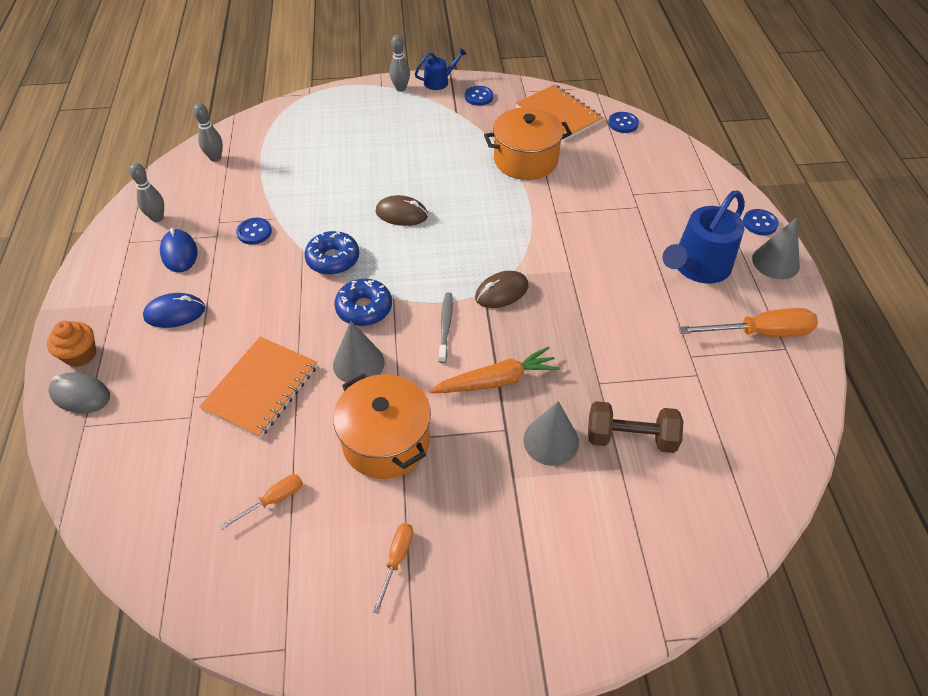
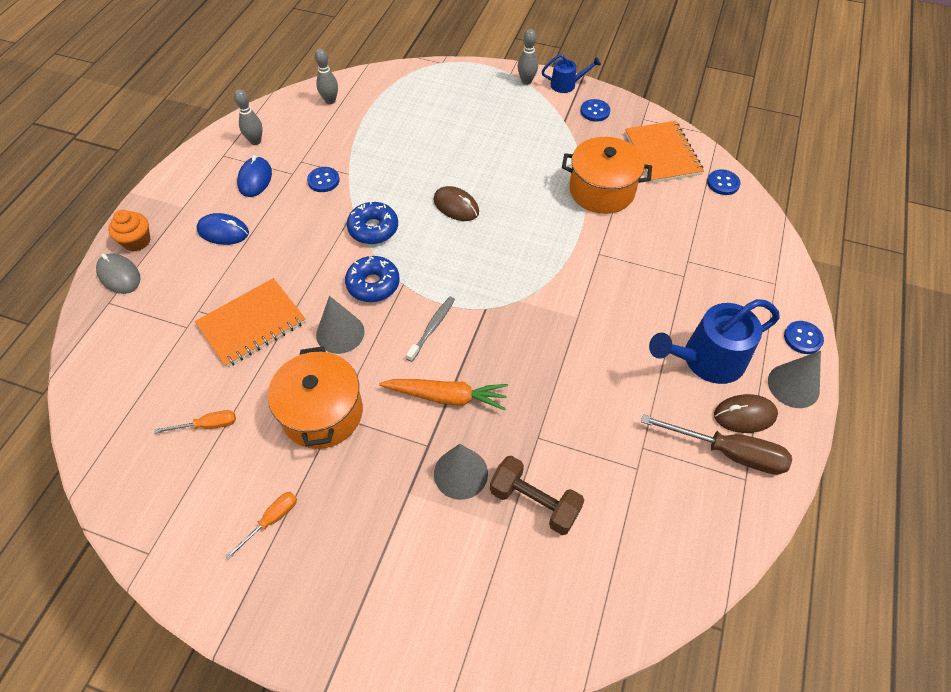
camera: 25 degrees right, 5 degrees up
brown mouse [475,271,528,308] -> brown mouse moved to [714,394,778,433]
orange screwdriver [679,308,818,337] -> brown screwdriver [641,414,792,475]

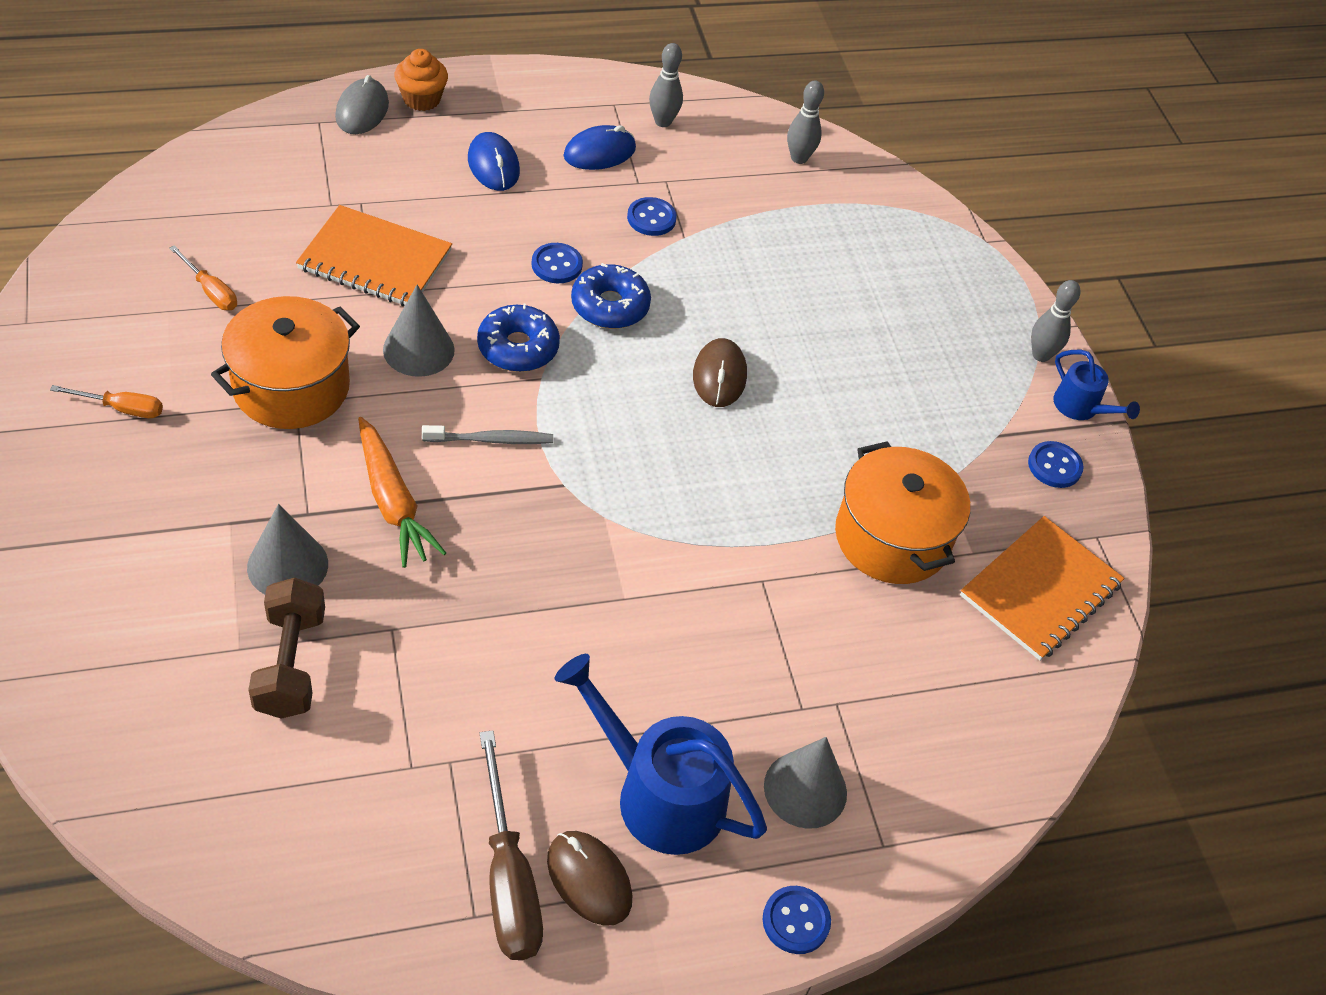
camera: 50 degrees right, 5 degrees down
blue button [707,169,741,195] -> blue button moved to [531,243,583,283]
grey cone [768,351,821,408] -> grey cone moved to [764,737,847,829]

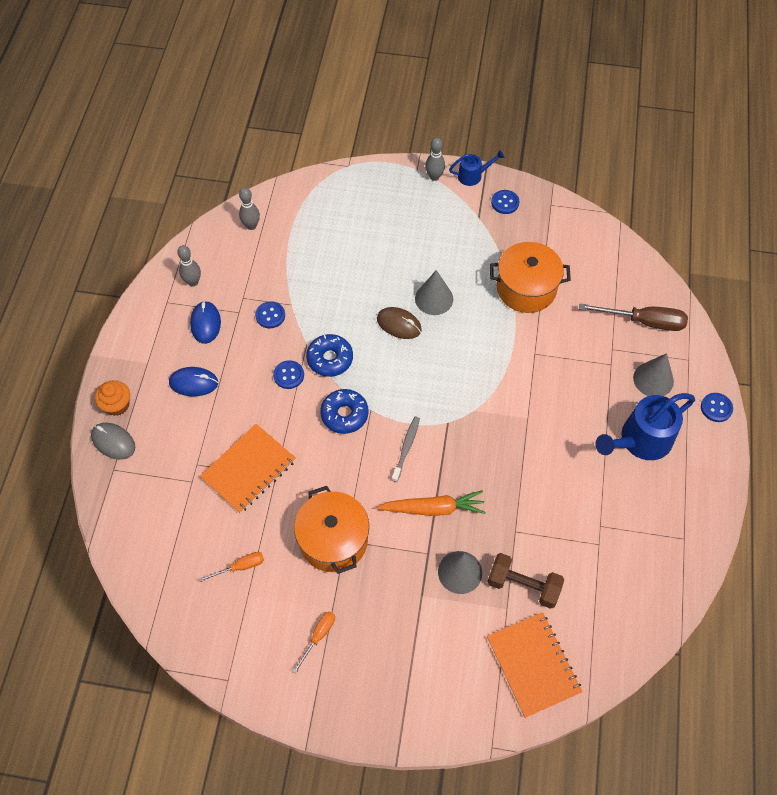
camera: 60 degrees left, 10 degrees up
grey cone [383,285,455,377] -> grey cone moved to [415,270,453,315]
brown screwdriver [479,730,543,960] -> brown screwdriver moved to [579,304,688,331]
brown mouse [547,831,632,926] -> none
orange notebook [960,516,1125,661] -> orange notebook moved to [487,612,582,718]

